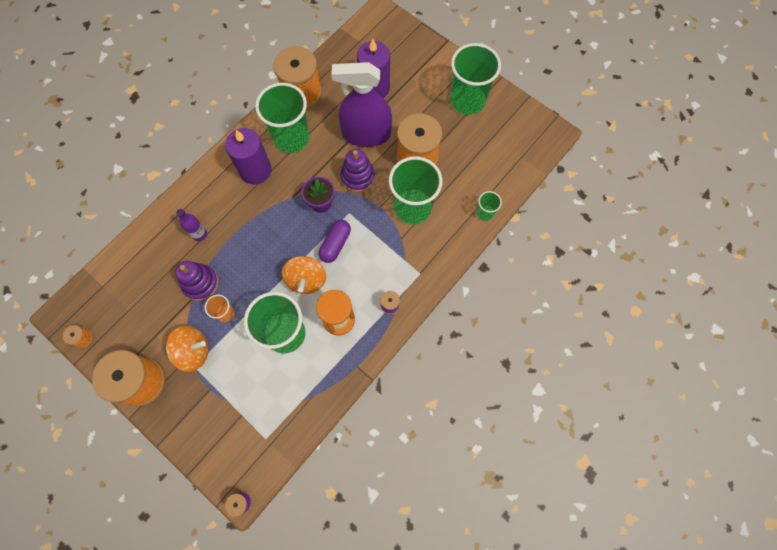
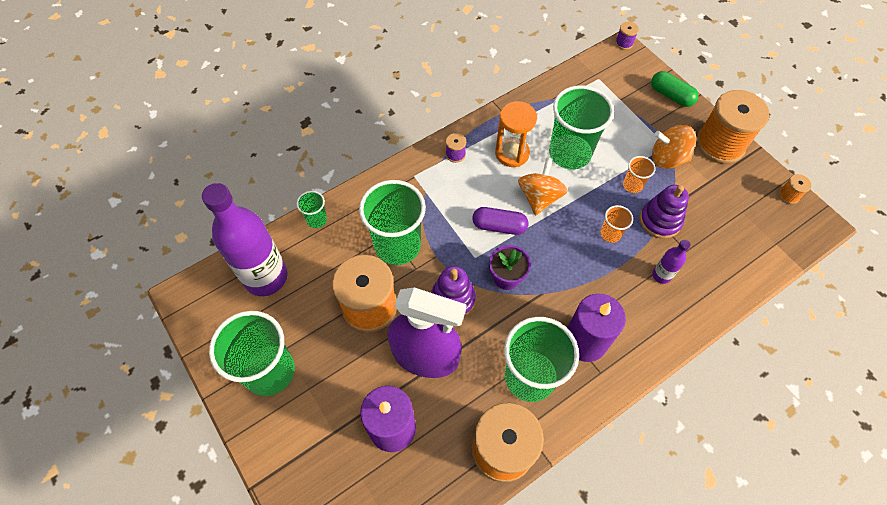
camera: 165 degrees left, 10 degrees down
purple capsule [319,220,351,263] -> purple capsule turned 60 degrees clockwise [472,207,528,235]
none -> purple bottle [202,183,288,296]
none -> orange cup [601,205,633,243]
none -> green capsule [651,71,699,107]

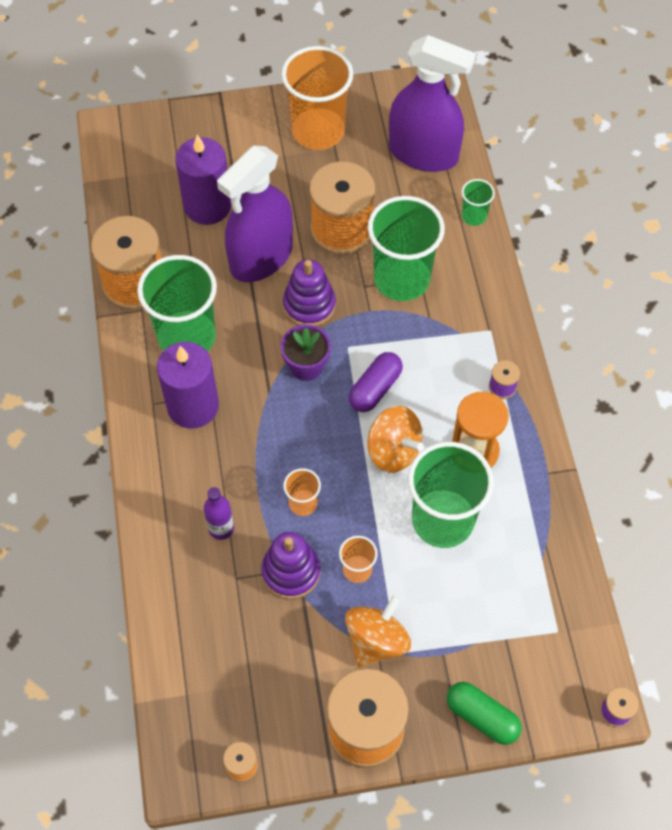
camera: 115 degrees right, 0 degrees up
purple bottle [202,183,288,296] -> purple spray bottle [389,35,476,172]
green cup [209,311,295,396] -> orange cup [281,46,353,150]
green capsule [651,71,699,107] -> green capsule turned 60 degrees clockwise [447,682,522,745]

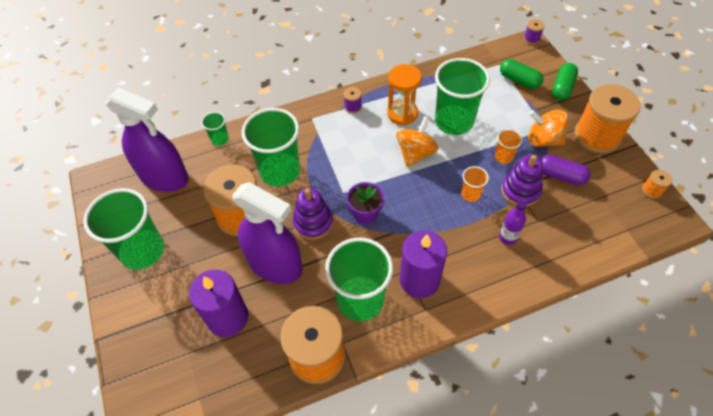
camera: 100 degrees left, 5 degrees down
orange cup [281,46,353,150] -> green cup [83,188,164,270]
purple capsule [349,352,403,412] -> purple capsule moved to [540,155,590,185]
purple spray bottle [389,35,476,172] -> purple spray bottle turned 105 degrees clockwise [105,87,189,192]
none -> green capsule [500,59,544,89]

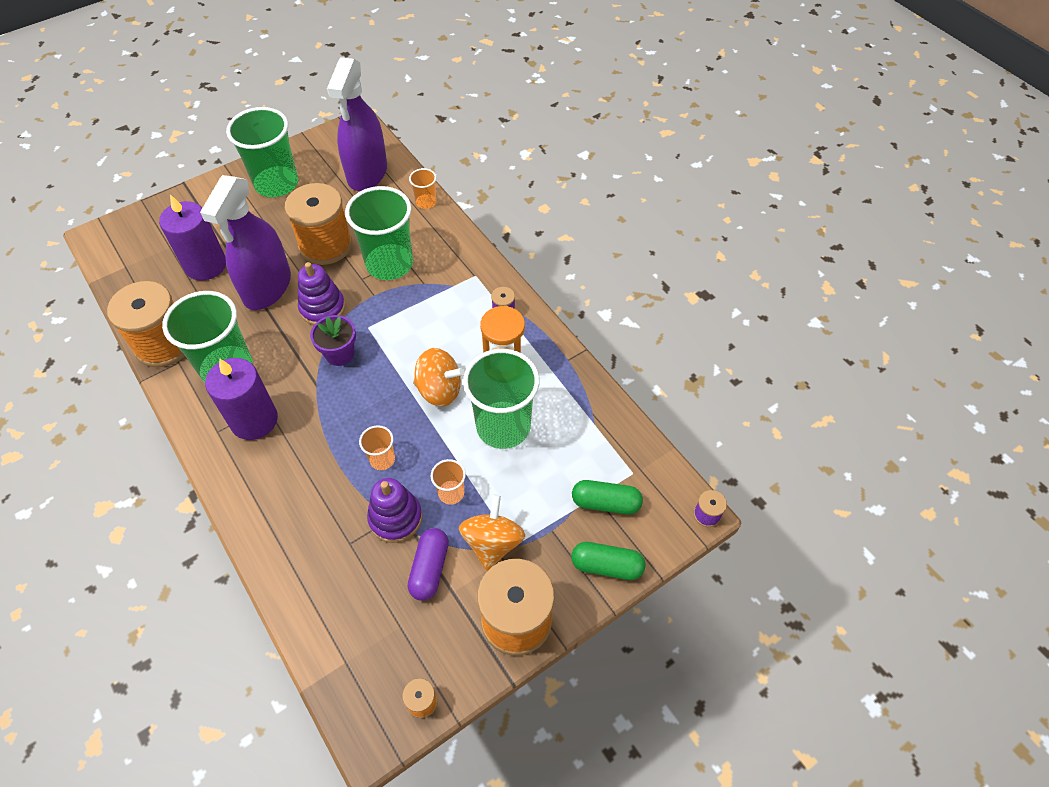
camera: 75 degrees right, 0 degrees up
green cup [201,112,229,146] -> orange cup [409,168,436,209]
purple bottle [499,200,527,245] -> none
green capsule [500,59,544,89] -> green capsule turned 75 degrees clockwise [572,480,643,514]

